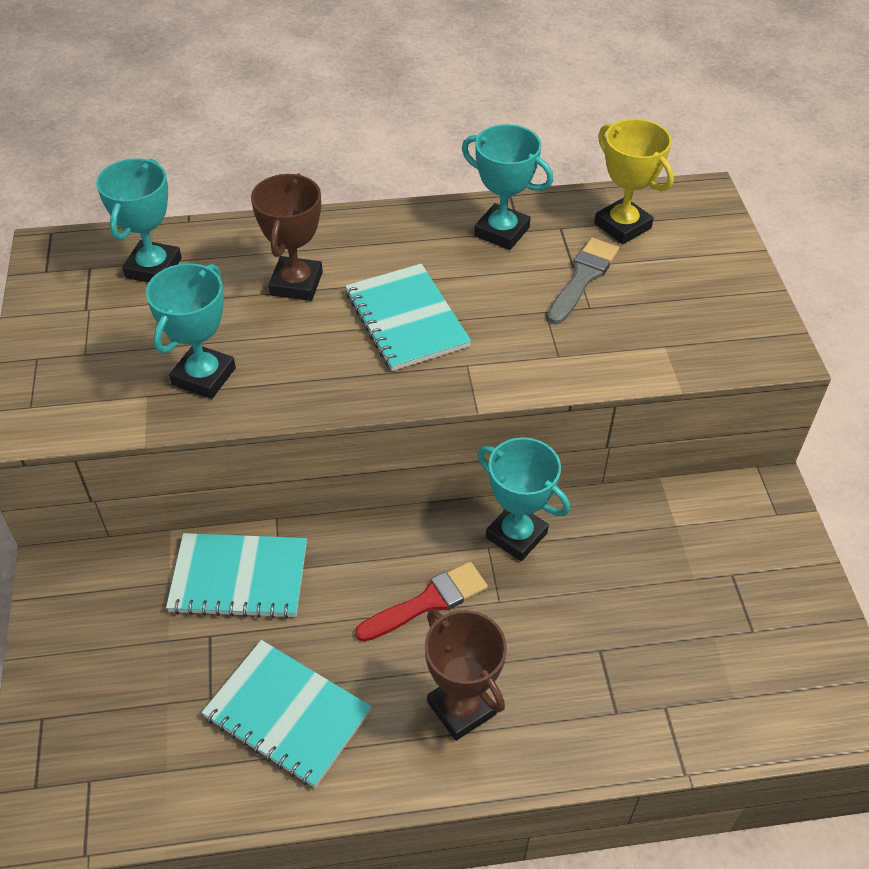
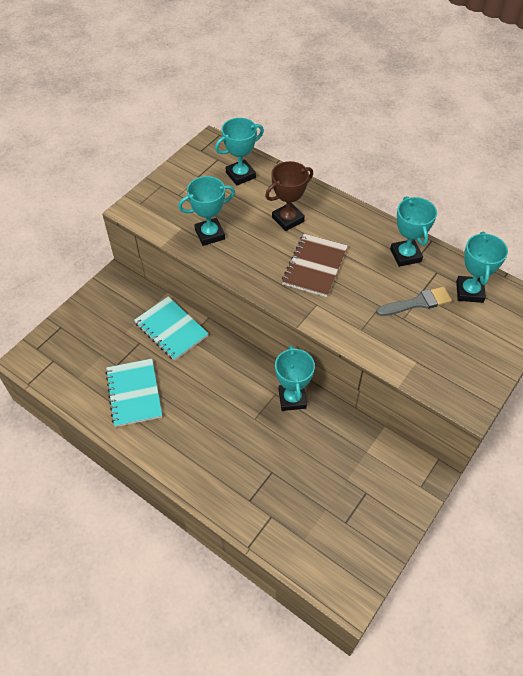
camera: 45 degrees right, 5 degrees up
turquoise notebook [345,264,471,371] -> brown notebook [282,234,348,297]
red brush [355,562,488,642] -> none
brown trophy [425,610,507,741] -> none
yellow trophy [594,119,674,244] -> turquoise trophy [456,232,508,303]

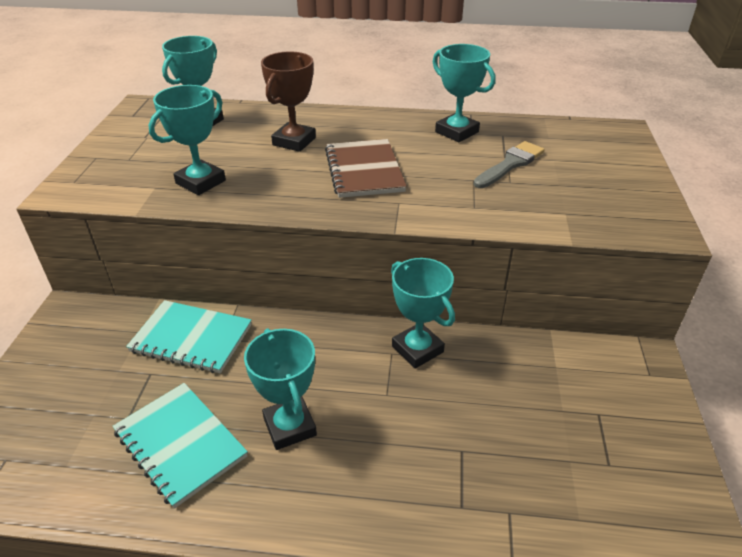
camera: 30 degrees left, 15 degrees down
turquoise trophy [456,232,508,303] -> turquoise trophy moved to [244,328,317,450]

